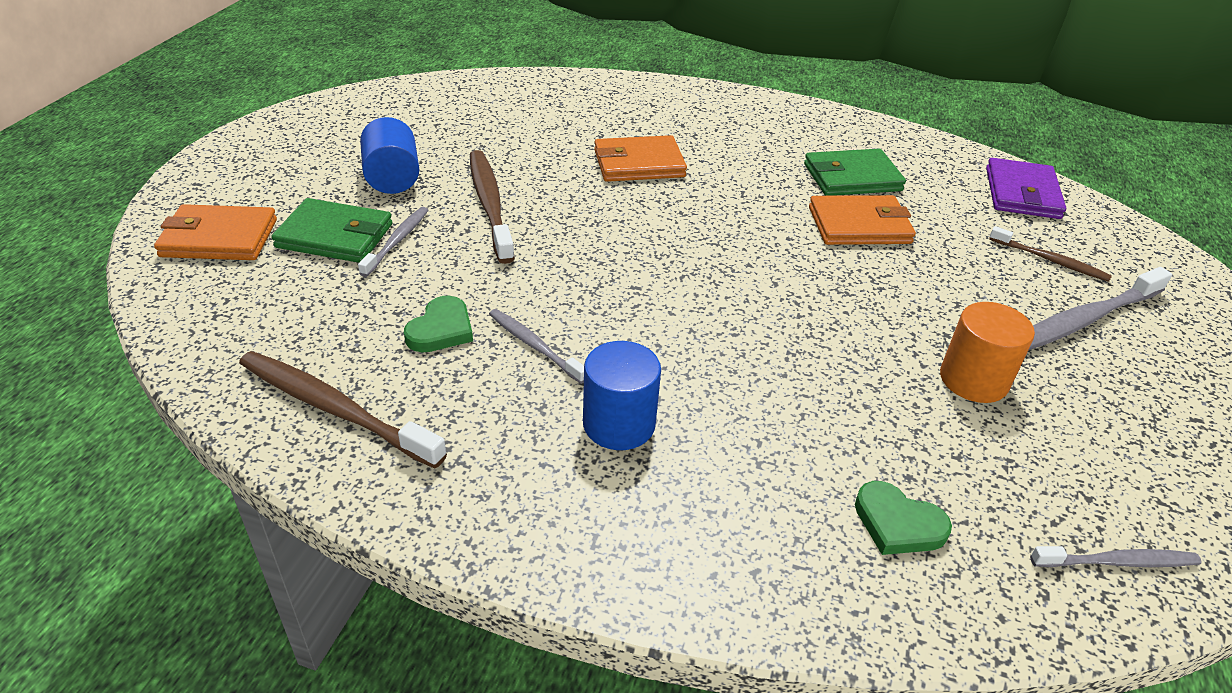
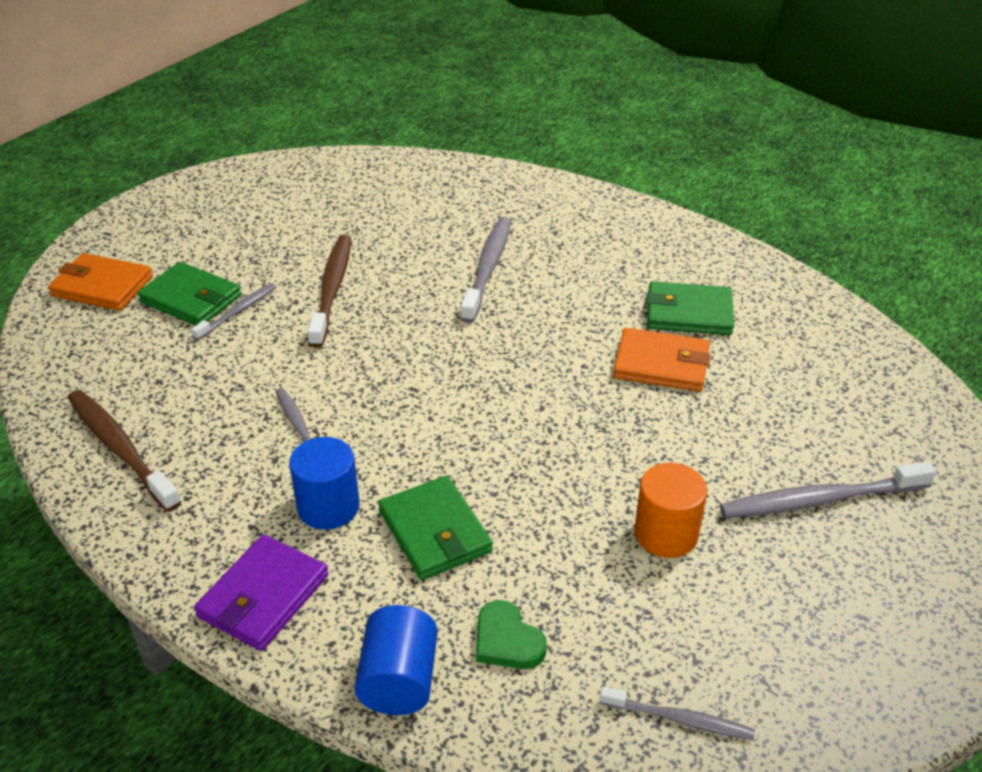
camera: 20 degrees right, 0 degrees up
blue cylinder [360,117,419,194] -> blue cylinder moved to [354,605,438,715]
green heart [404,296,473,352] -> none
orange wallet [594,135,687,182] -> grey toothbrush [460,217,511,323]
purple wallet [986,158,1066,219] -> purple wallet moved to [194,534,328,651]
brown toothbrush [989,226,1112,282] -> none
none -> green wallet [378,476,493,580]

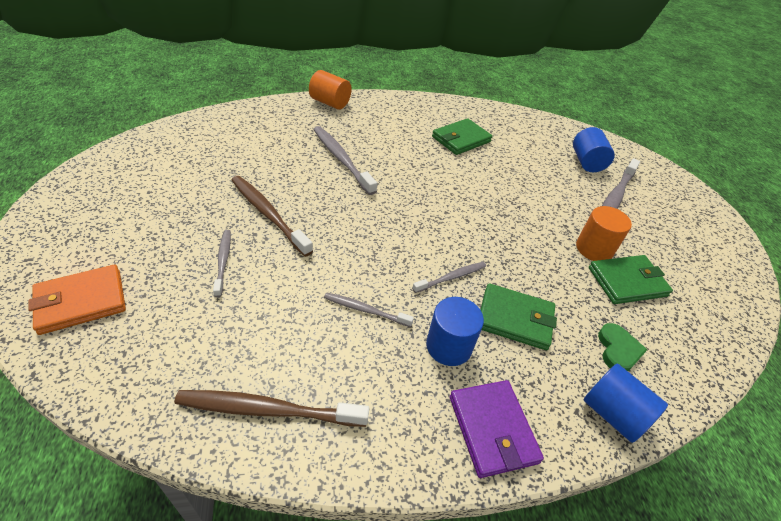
camera: 50 degrees left, 5 degrees up
green wallet [137,262,242,326] -> green wallet moved to [589,255,673,304]
green heart [476,600,547,669] -> green heart turned 90 degrees counterclockwise [598,323,648,371]
grey toothbrush [600,686,755,740] -> grey toothbrush moved to [412,262,486,293]
orange wallet [613,328,711,392] -> none
none -> orange cylinder [309,70,352,109]
none -> blue cylinder [573,127,615,173]

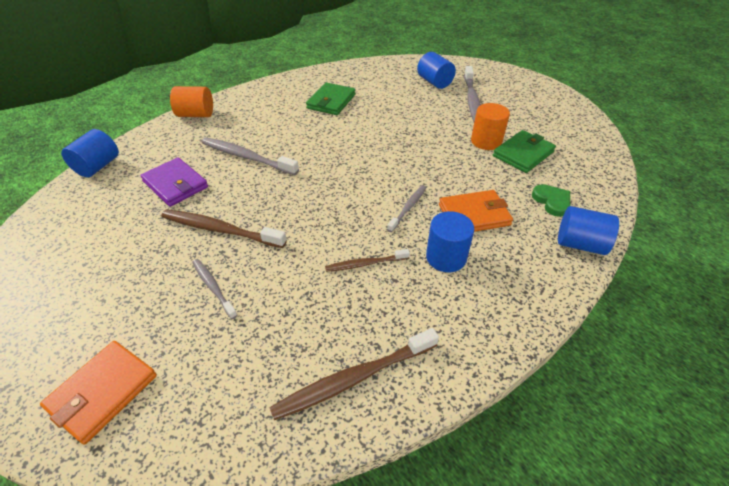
camera: 25 degrees left, 0 degrees up
grey toothbrush [324,292,414,327] -> brown toothbrush [325,249,410,272]
purple wallet [450,380,544,478] -> purple wallet moved to [140,157,208,207]
green wallet [480,283,557,350] -> orange wallet [439,190,513,232]
none -> blue cylinder [61,129,119,177]

